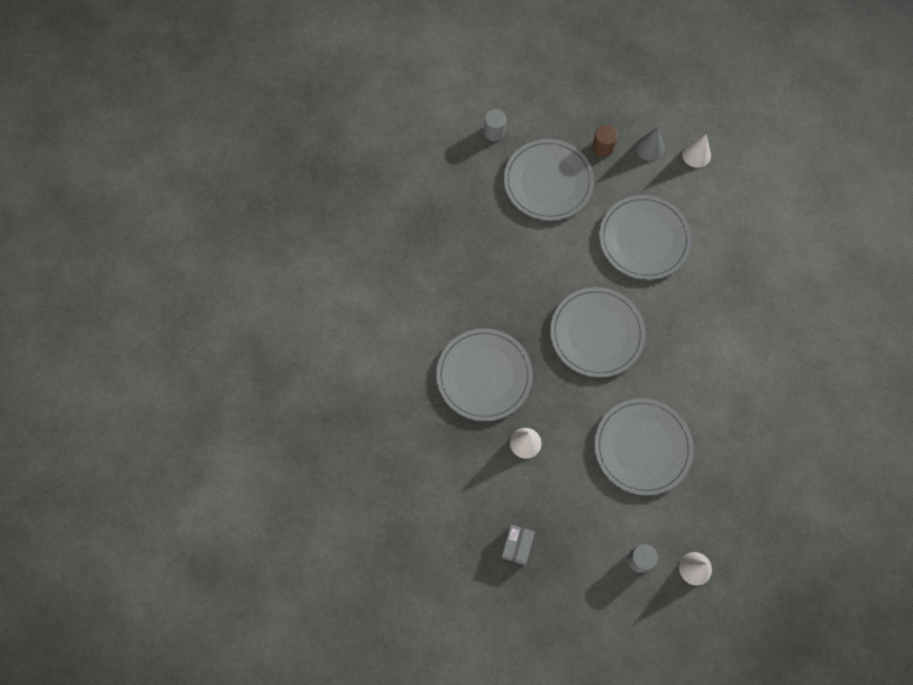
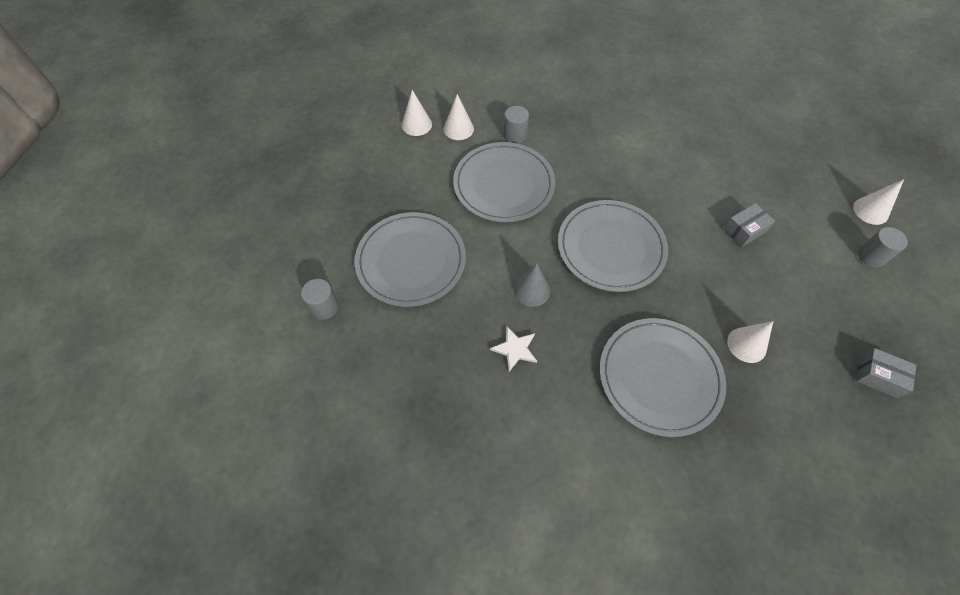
camera: 80 degrees left, 10 degrees down
brown cylinder [592,125,618,157] -> none
grey plate [595,398,694,496] -> grey box [723,203,775,247]
grey cone [636,127,665,161] -> grey cone moved to [514,263,550,307]
none -> white cone [444,94,474,140]
none -> white star [490,326,537,372]
none -> grey cylinder [504,106,529,144]

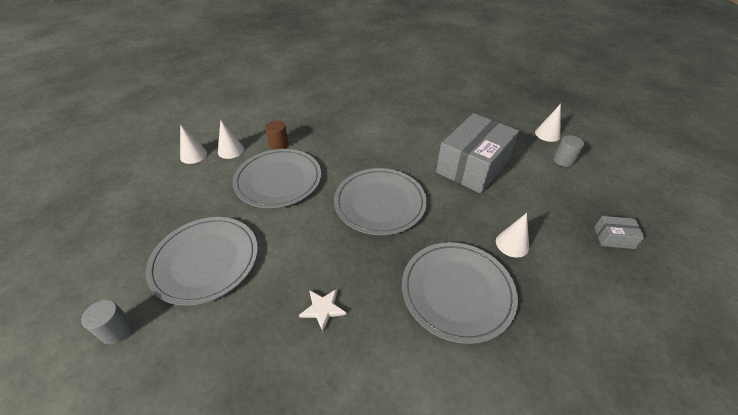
camera: 20 degrees left, 15 degrees down
grey cylinder [504,106,529,144] -> brown cylinder [265,121,289,150]
grey cone [514,263,550,307] -> none
grey box [723,203,775,247] -> grey box [436,113,519,194], size x2.41

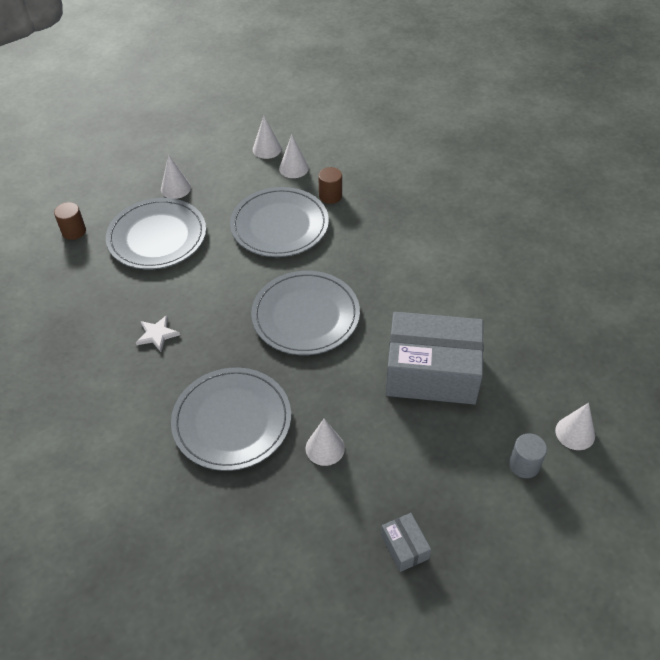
camera: 60 degrees right, 5 degrees up
grey cylinder [81,300,133,344] -> brown cylinder [54,202,86,240]
none -> white cone [161,154,191,199]

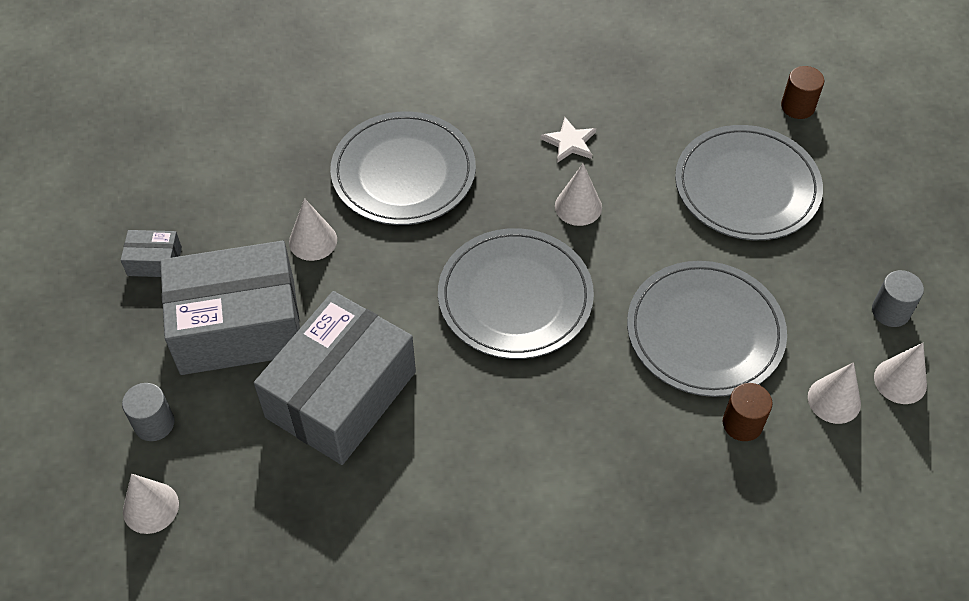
camera: 115 degrees right, 5 degrees up
white cone [161,154,191,199] -> white cone moved to [555,164,602,226]
none -> grey box [160,241,300,375]
none -> grey cylinder [872,270,924,327]

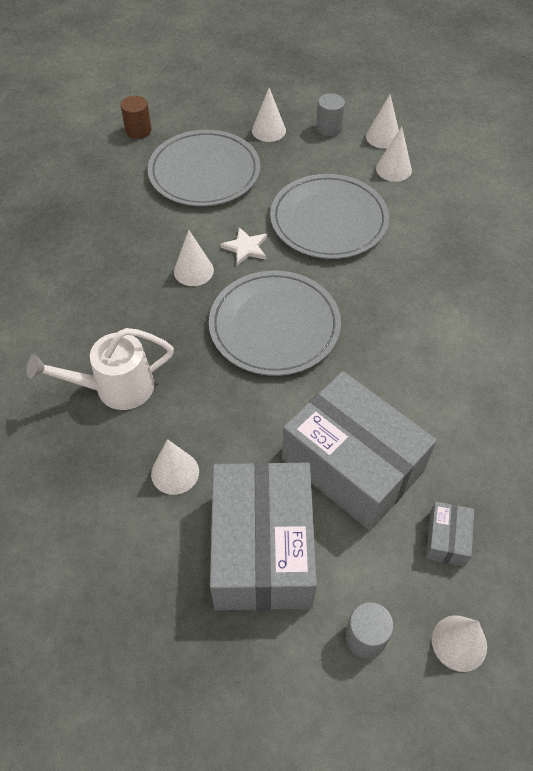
camera: 80 degrees left, 0 degrees up
grey box [121,230,182,277] -> grey box moved to [426,501,474,567]
grey plate [330,111,476,225] -> white watering can [27,328,174,410]
white star [540,117,596,163] -> white star moved to [220,227,267,266]
brown cylinder [723,383,773,441] -> none
none -> white cone [252,88,286,142]

